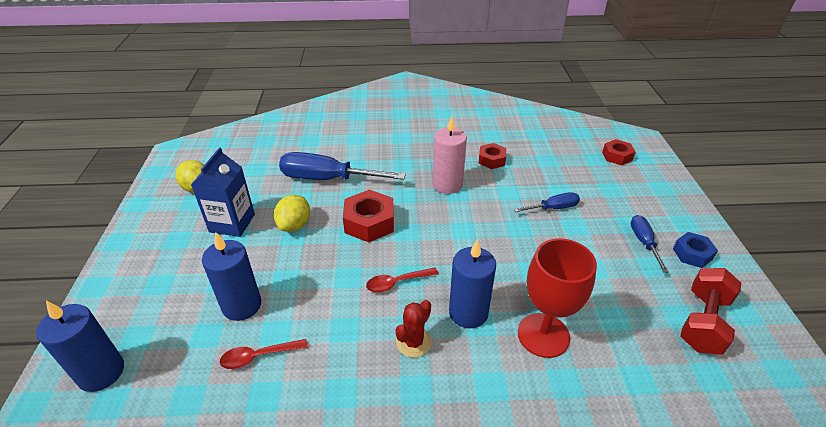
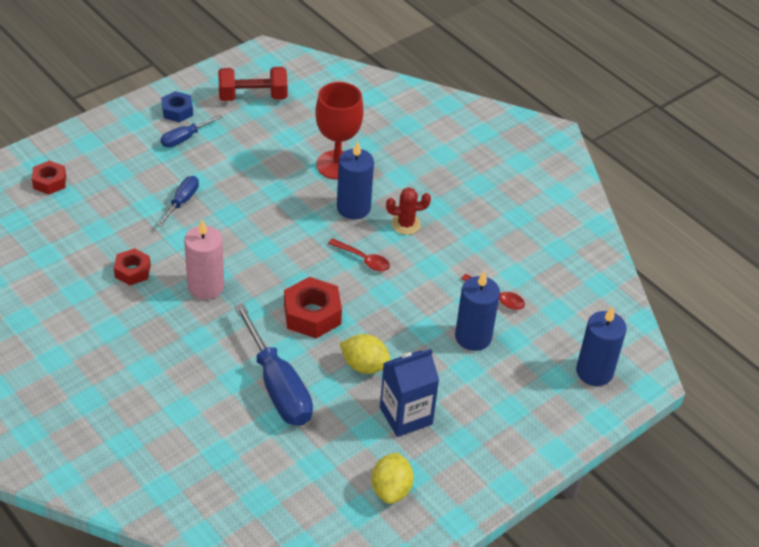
camera: 130 degrees left, 5 degrees up
yellow lemon [274,195,310,232] -> yellow lemon turned 45 degrees clockwise [340,334,391,374]
blue screwdriver [514,192,580,212] -> blue screwdriver turned 75 degrees clockwise [157,176,199,227]

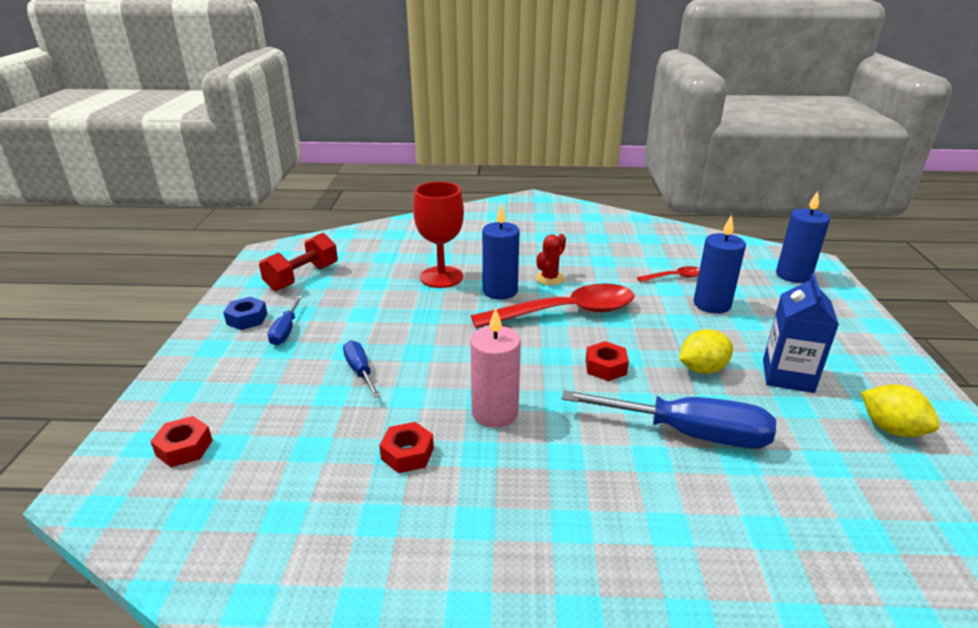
camera: 45 degrees left, 15 degrees down
red nut [284,277,342,338] -> red nut [586,341,629,381], size x0.62
red spoon [328,238,390,271] -> red spoon [471,283,635,328], size x2.24

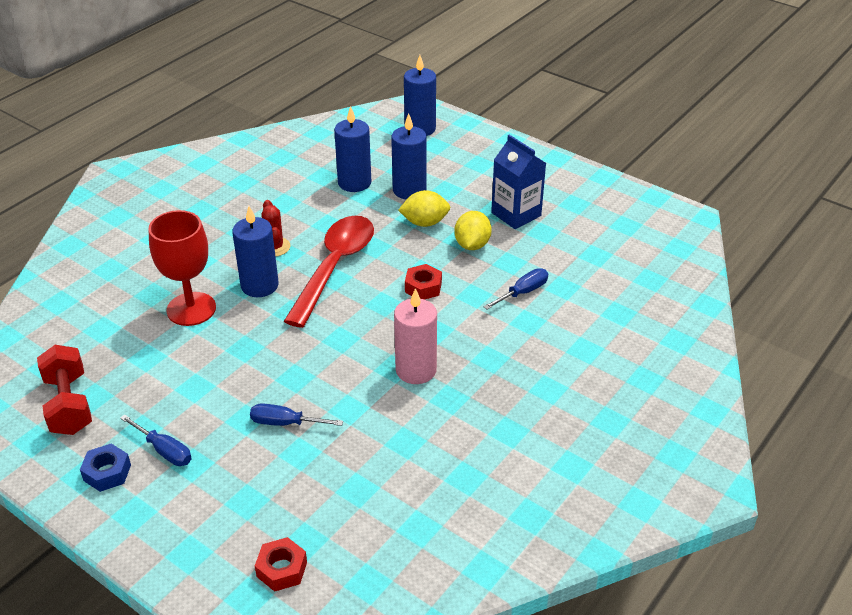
camera: 55 degrees left, 10 degrees up
red nut [379,422,434,473] -> none
blue screwdriver [562,390,776,449] -> blue screwdriver [483,268,548,310], size x0.52
red spoon [637,266,700,282] -> blue candle [334,106,371,192]
yellow lemon [861,384,940,437] -> yellow lemon moved to [398,190,450,227]

